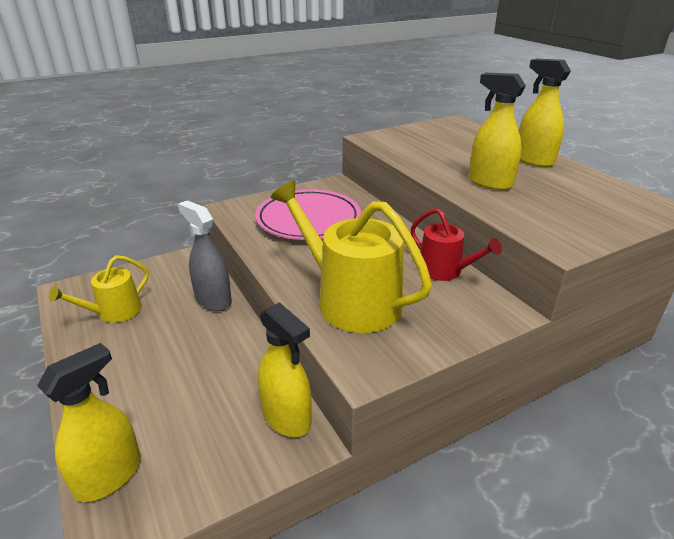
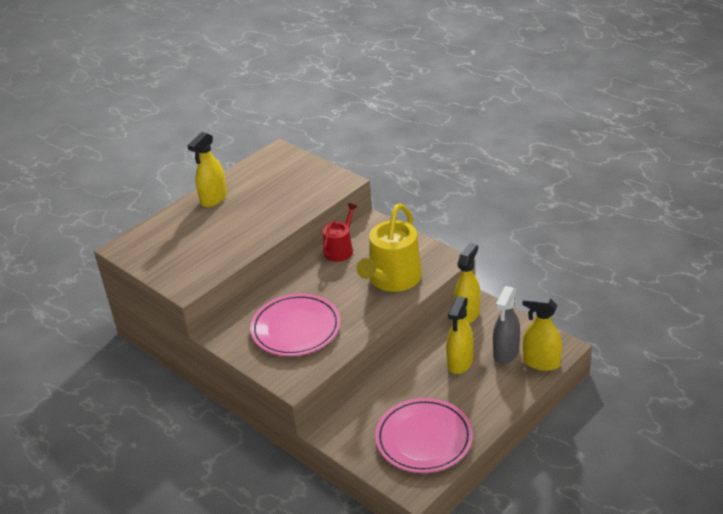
camera: 105 degrees left, 5 degrees up
yellow watering can [49,255,149,323] -> pink plate [375,398,473,473]
grey spray bottle [178,200,232,311] -> grey spray bottle moved to [493,286,520,364]
yellow spray bottle [469,73,526,190] -> yellow spray bottle moved to [446,296,473,374]

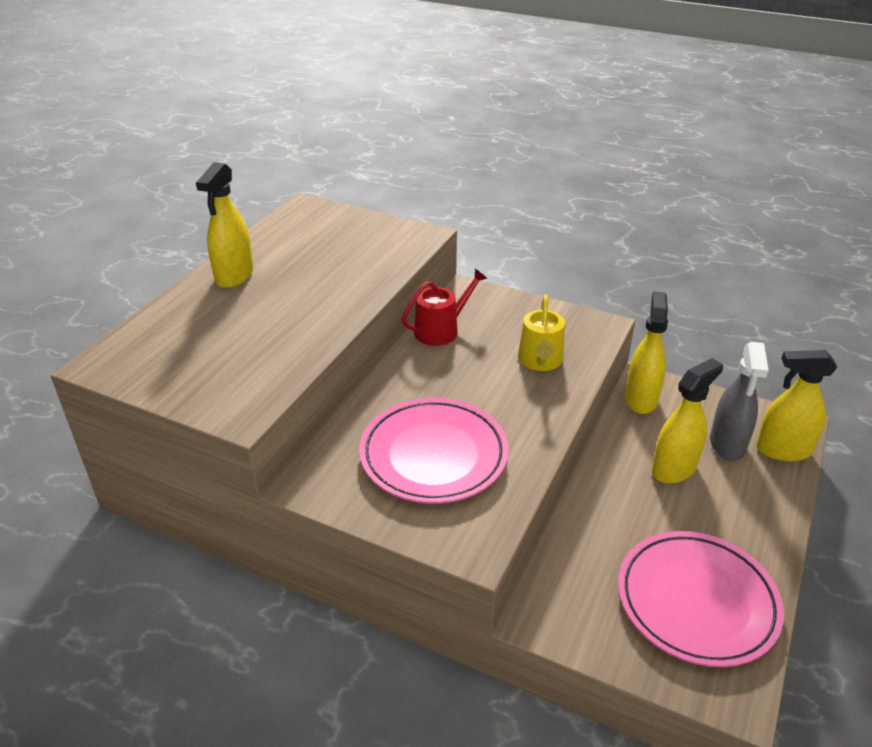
camera: 20 degrees left, 0 degrees up
red watering can [323,203,358,262] -> red watering can turned 45 degrees clockwise [401,269,487,346]
yellow watering can [356,204,422,292] -> yellow watering can [518,294,565,371], size x0.58
yellow spray bottle [446,296,473,374] -> yellow spray bottle turned 135 degrees counterclockwise [652,358,723,484]

